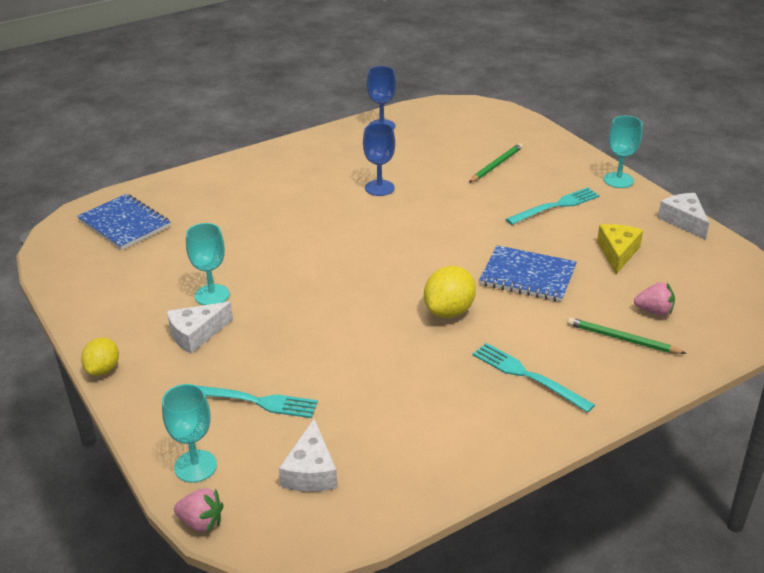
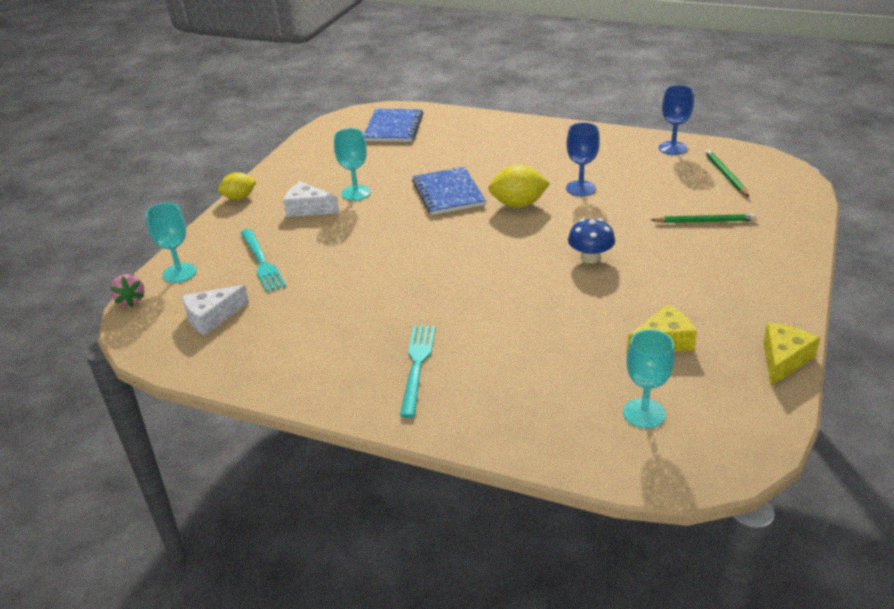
camera: 55 degrees right, 0 degrees up
yellow lemon [424,266,476,318] -> yellow lemon moved to [488,164,550,208]
blue notebook [479,245,577,302] -> blue notebook moved to [412,167,486,215]
turquoise fork [506,187,600,225] -> none
green pencil [567,317,686,354] -> green pencil moved to [705,149,749,197]
turquoise goblet [604,116,643,188] -> turquoise goblet moved to [623,329,675,428]
pink strawberry [634,282,675,316] -> none
white cheese [658,193,709,240] -> yellow cheese [763,323,820,386]
none -> blue mushroom [568,218,615,263]

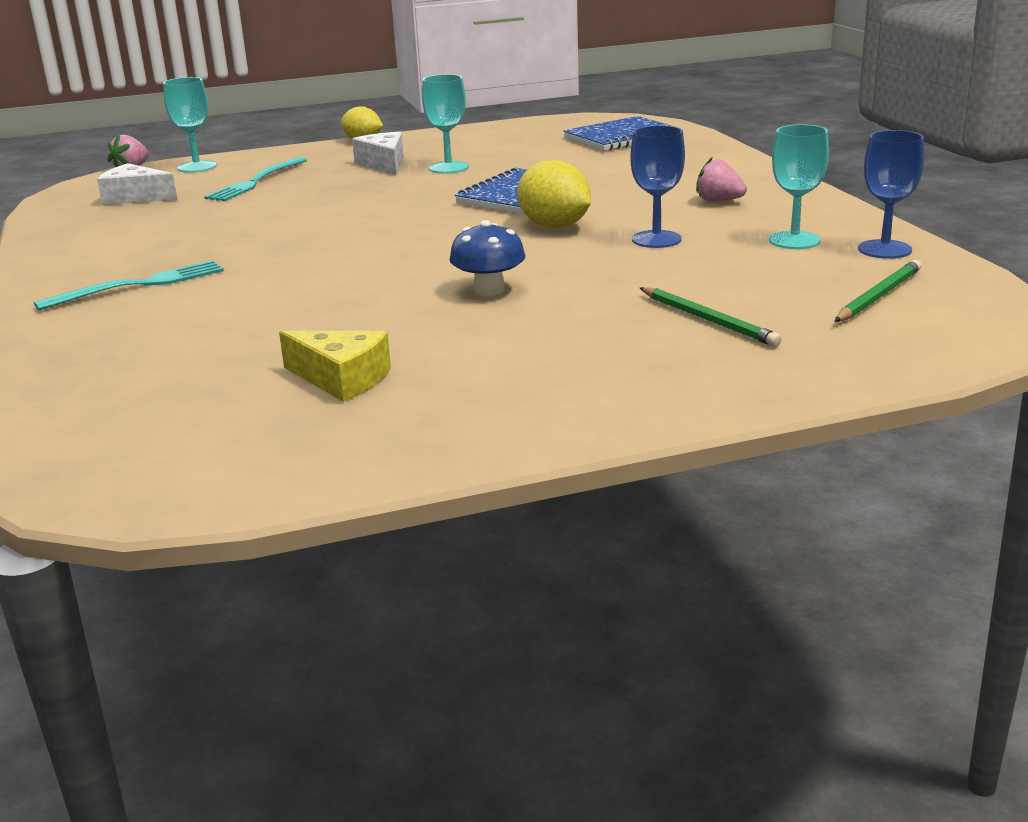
camera: 50 degrees right, 10 degrees down
turquoise goblet [623,329,675,428] -> turquoise goblet moved to [769,124,829,249]
yellow cheese [763,323,820,386] -> none
none -> pink strawberry [696,158,747,202]

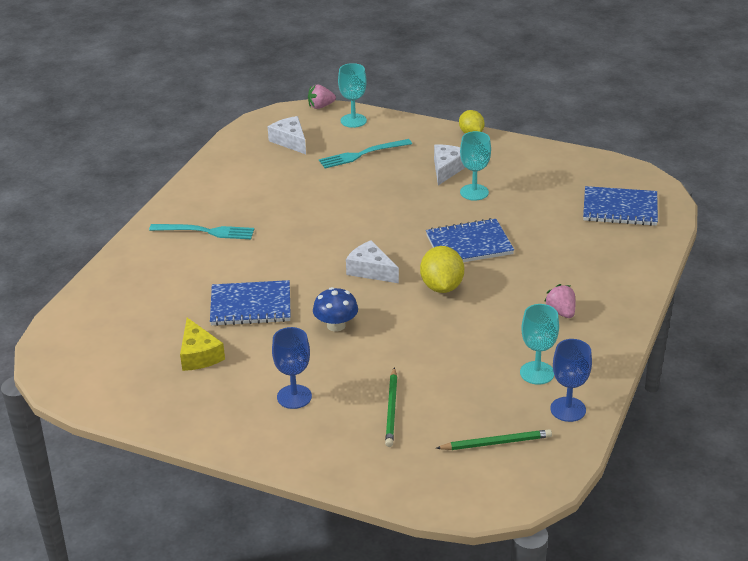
camera: 40 degrees right, 10 degrees up
blue goblet [630,125,685,248] -> blue goblet moved to [272,327,312,409]
none -> blue notebook [210,280,291,326]
none -> white cheese [346,240,399,283]

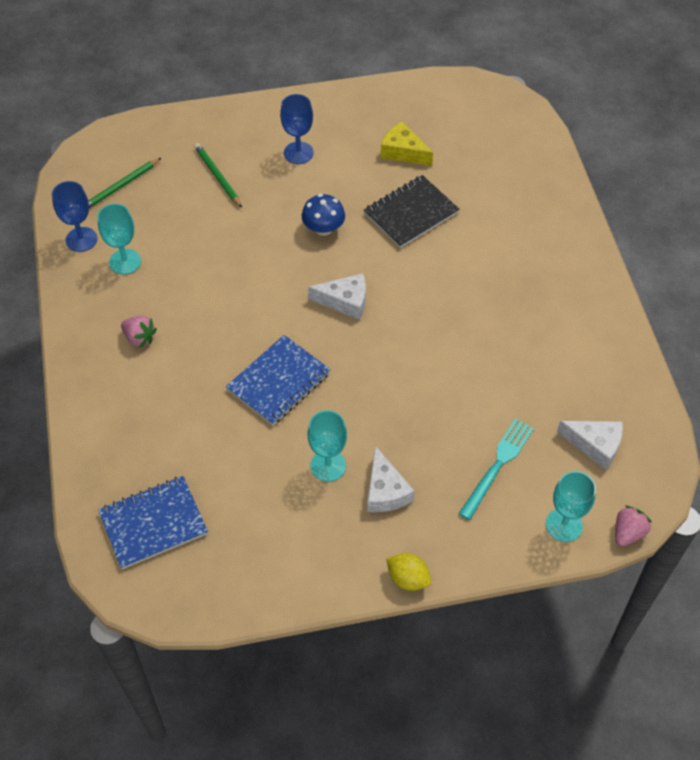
camera: 145 degrees right, 20 degrees up
turquoise fork [149,224,254,239] -> none
blue notebook [210,280,291,326] -> black notebook [364,175,460,248]
yellow lemon [420,246,464,293] -> none

